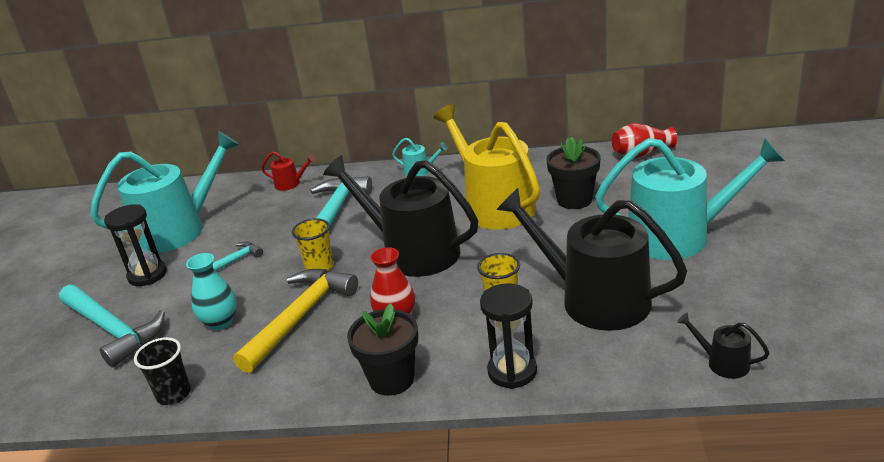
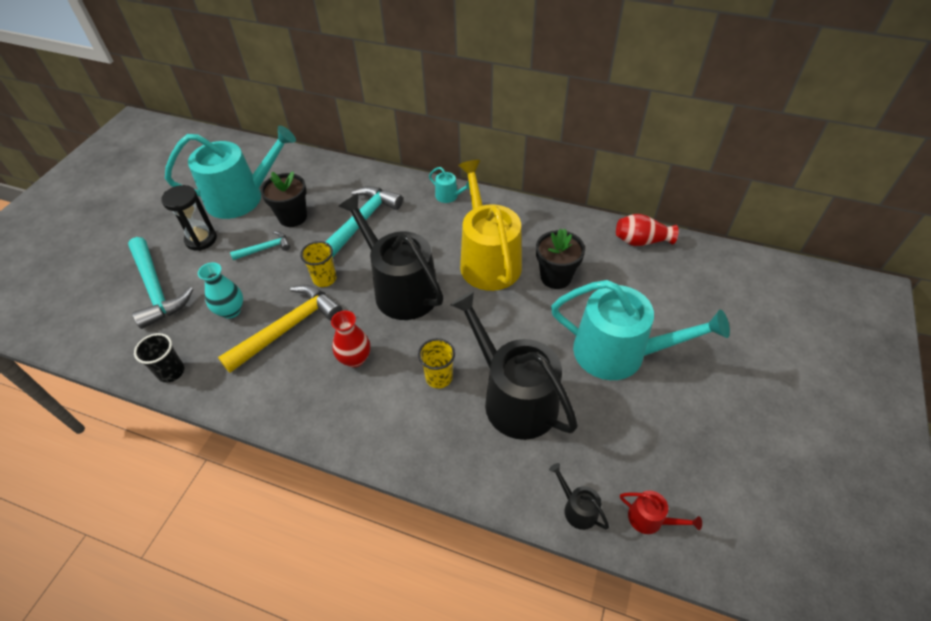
camera: 15 degrees right, 20 degrees up
red watering can [261,152,316,191] -> red watering can moved to [620,491,702,534]
black flower pot [347,303,418,396] -> black flower pot moved to [260,171,307,227]
black hourglass [480,283,537,389] -> none

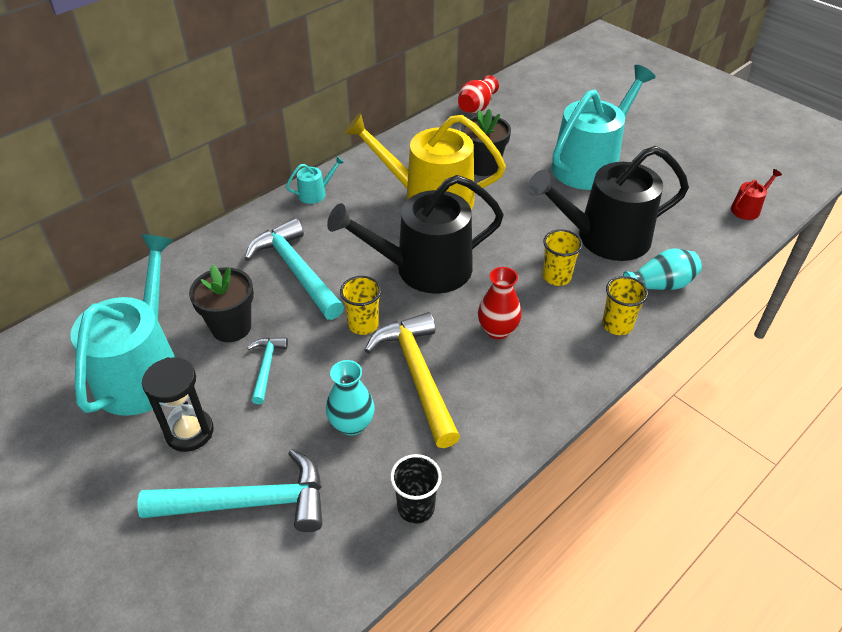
camera: 65 degrees left, 5 degrees down
black watering can [549,463,609,530] -> none
none -> yellow cup [602,276,648,335]
none -> turquoise vase [623,248,702,290]

